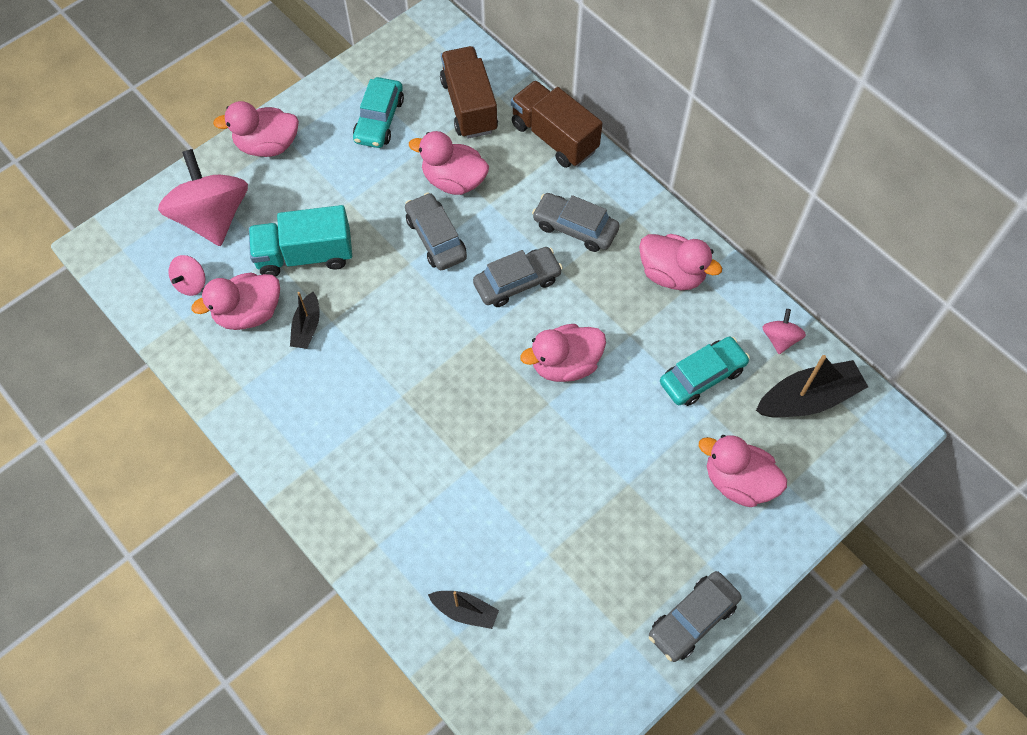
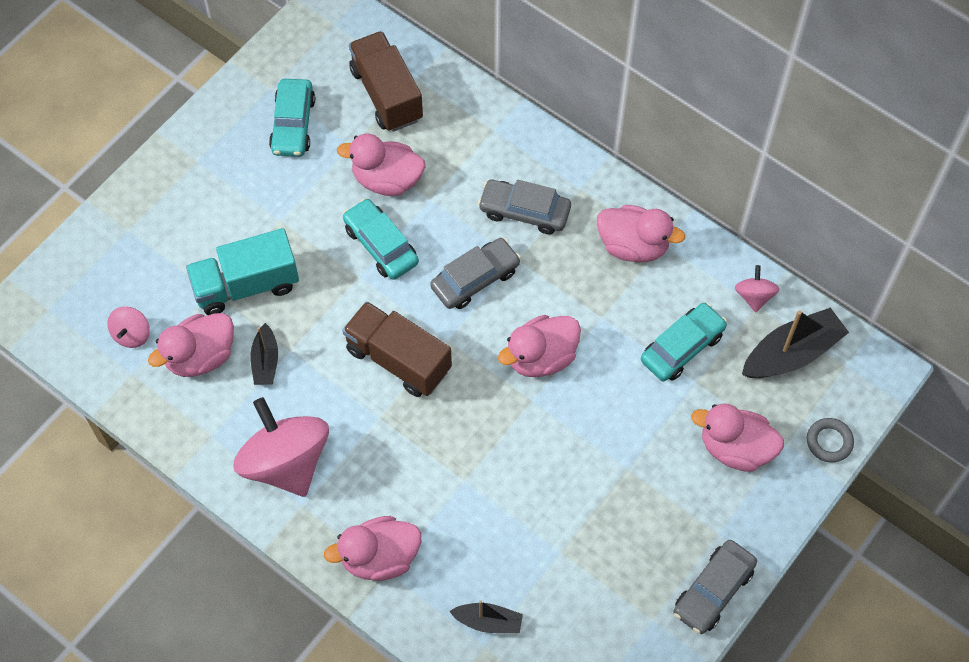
camera: 10 degrees left, 0 degrees up
pink spinning top [158,149,248,246] -> pink spinning top moved to [233,397,329,497]
pink duck [213,101,299,157] -> pink duck moved to [324,516,421,581]
grey car [405,193,467,270] -> turquoise car [343,198,419,280]
brown truck [511,80,603,168] -> brown truck moved to [342,301,452,397]
none -> grey ring [807,418,854,463]

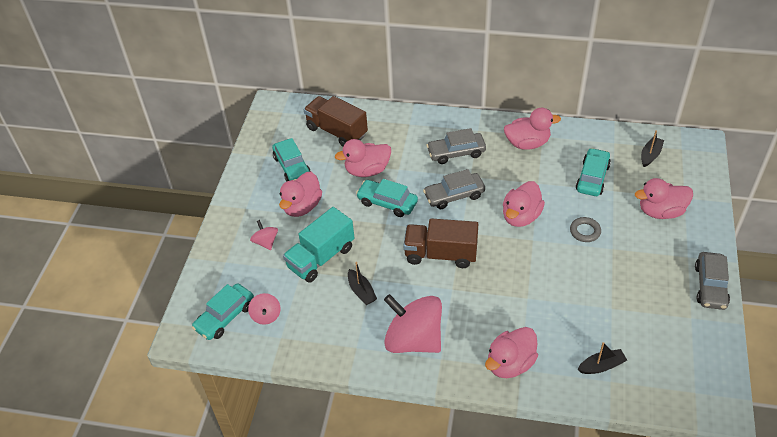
camera: 25 degrees left, 15 degrees down
pink duck [148,313,234,377] -> pink duck moved to [279,172,322,217]
grey car [430,238,521,309] -> grey car turned 135 degrees counterclockwise [423,169,485,209]
pink spinning top [735,265,779,313] -> pink spinning top moved to [250,220,278,250]
black boat [742,308,849,378] -> black boat [641,130,664,167], size x0.57
grey ring [807,418,854,463] -> grey ring moved to [570,217,601,242]
none -> turquoise car [192,283,254,340]

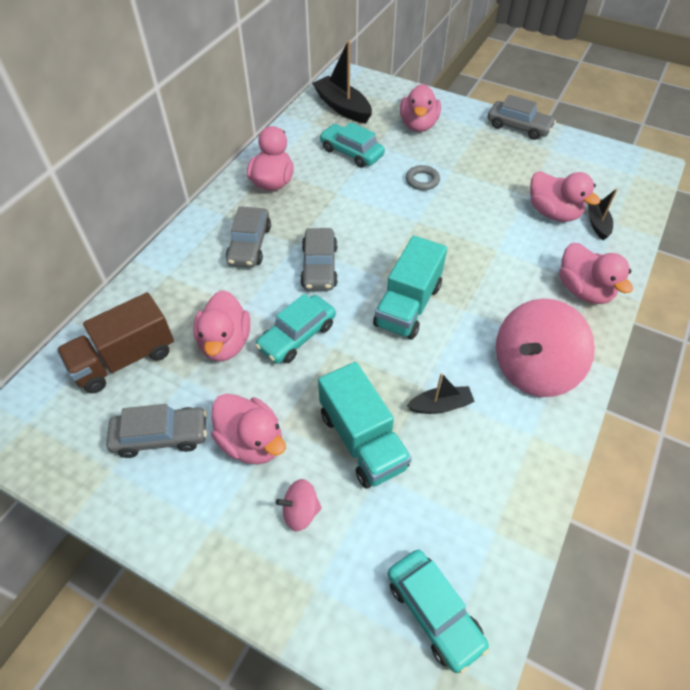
camera: 75 degrees left, 5 degrees up
pink spinning top [248,293,281,325] -> none
turquoise car [272,138,311,182] -> grey car [106,404,207,458]
brown truck [403,218,478,268] -> turquoise truck [373,235,447,339]
pink duck [503,181,545,227] -> pink duck moved to [530,171,600,222]
black boat [641,130,664,167] -> black boat [312,40,372,124], size x1.74

